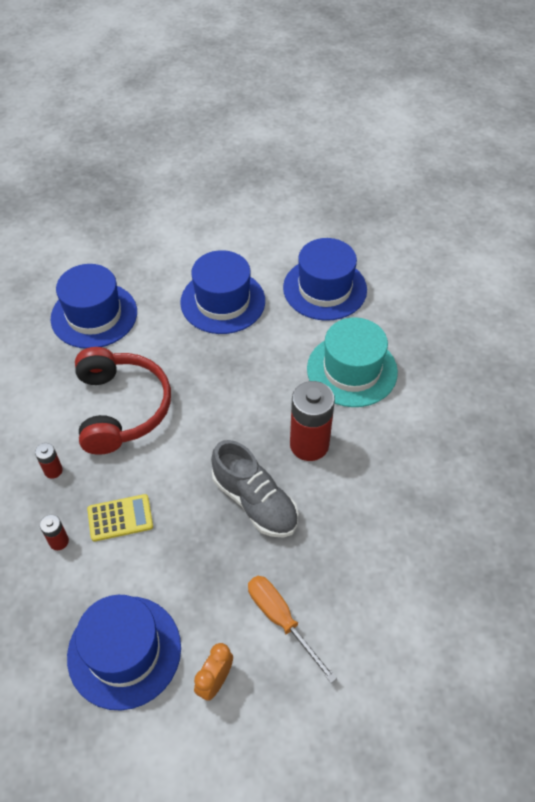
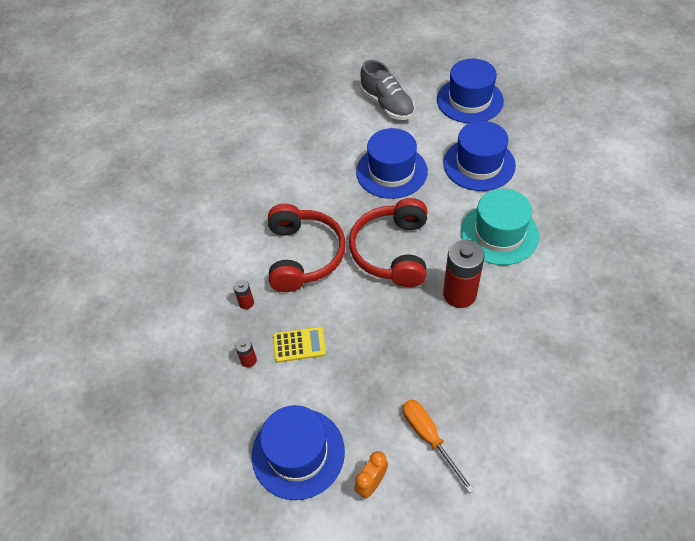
camera: 10 degrees right, 0 degrees up
blue hat [51,264,137,349] -> blue hat moved to [437,59,504,123]
grey shoe [211,440,298,537] -> grey shoe moved to [360,60,415,120]
none -> red headphones [349,198,427,287]

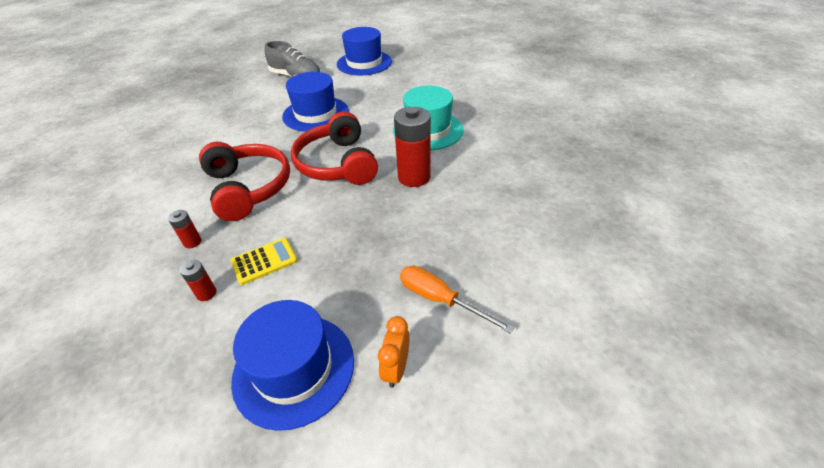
camera: 25 degrees left, 10 degrees down
blue hat [443,121,516,191] -> none

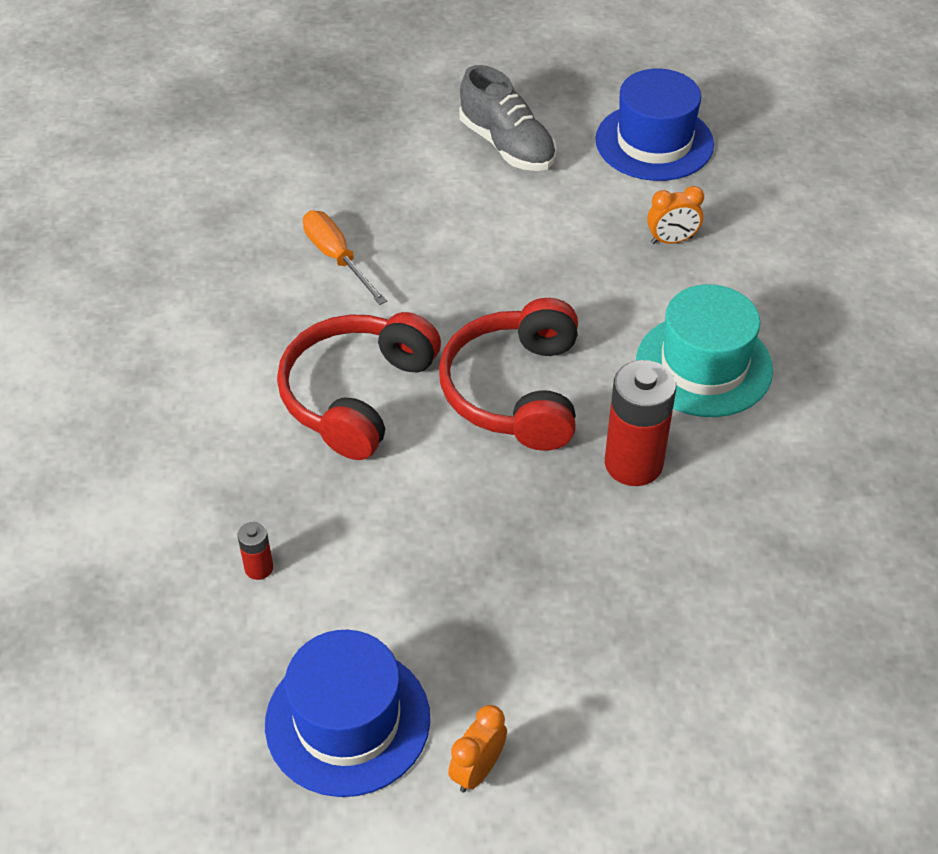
camera: 20 degrees right, 5 degrees up
red battery [168,210,202,248] -> none
red headphones [199,142,290,221] -> red headphones turned 150 degrees counterclockwise [277,312,441,460]
yellow calculator [231,238,298,285] -> none
blue hat [282,72,349,132] -> none
orange screwdriver [400,266,514,334] -> orange screwdriver moved to [303,210,387,305]
none -> orange clock [647,186,704,244]

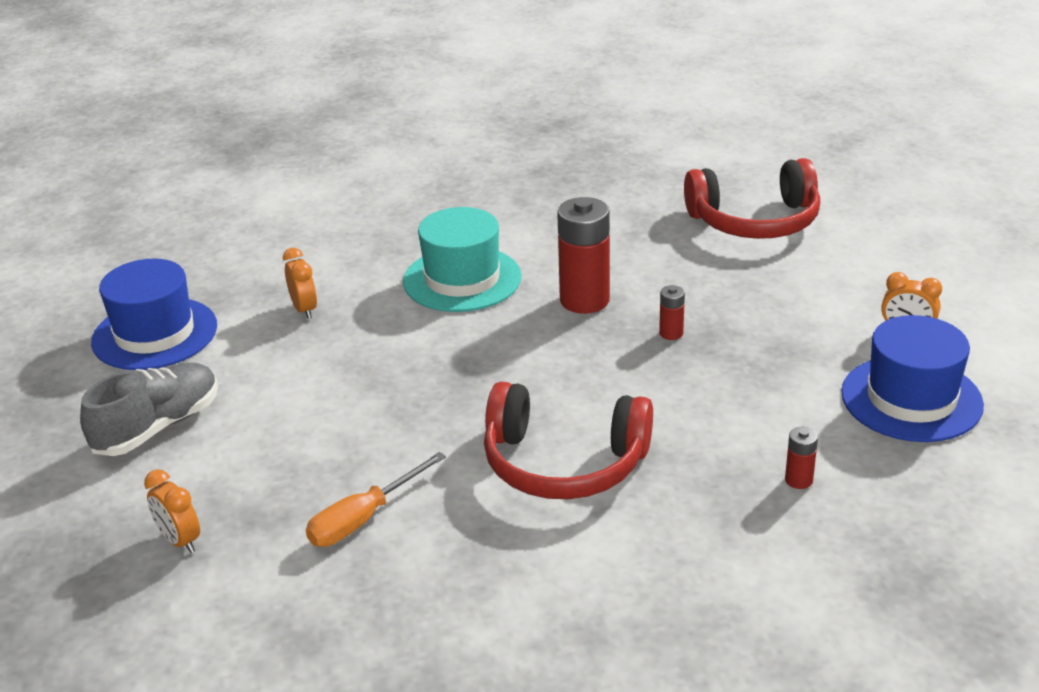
camera: 100 degrees left, 15 degrees down
red headphones [439,298,578,451] -> red headphones moved to [684,158,820,239]
none -> orange clock [144,469,200,553]
none -> red battery [659,285,685,340]

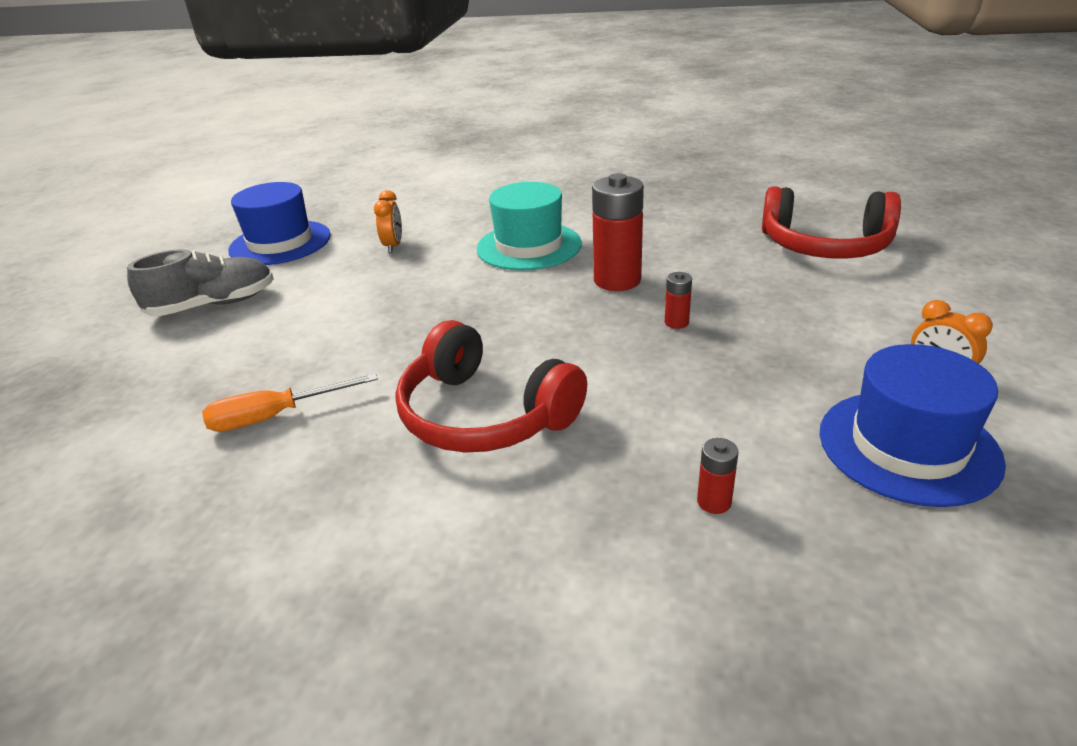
camera: 25 degrees right, 0 degrees up
orange clock [144,469,200,553] -> none

